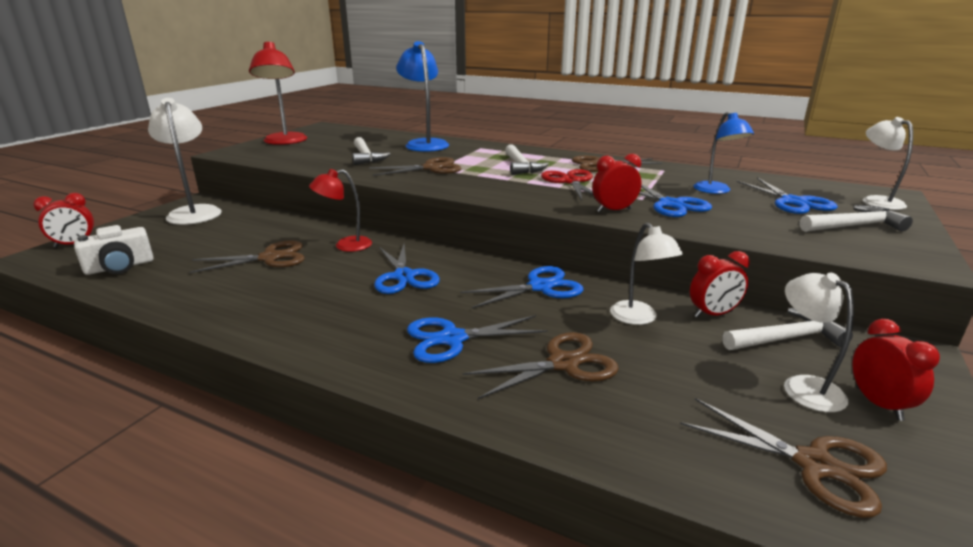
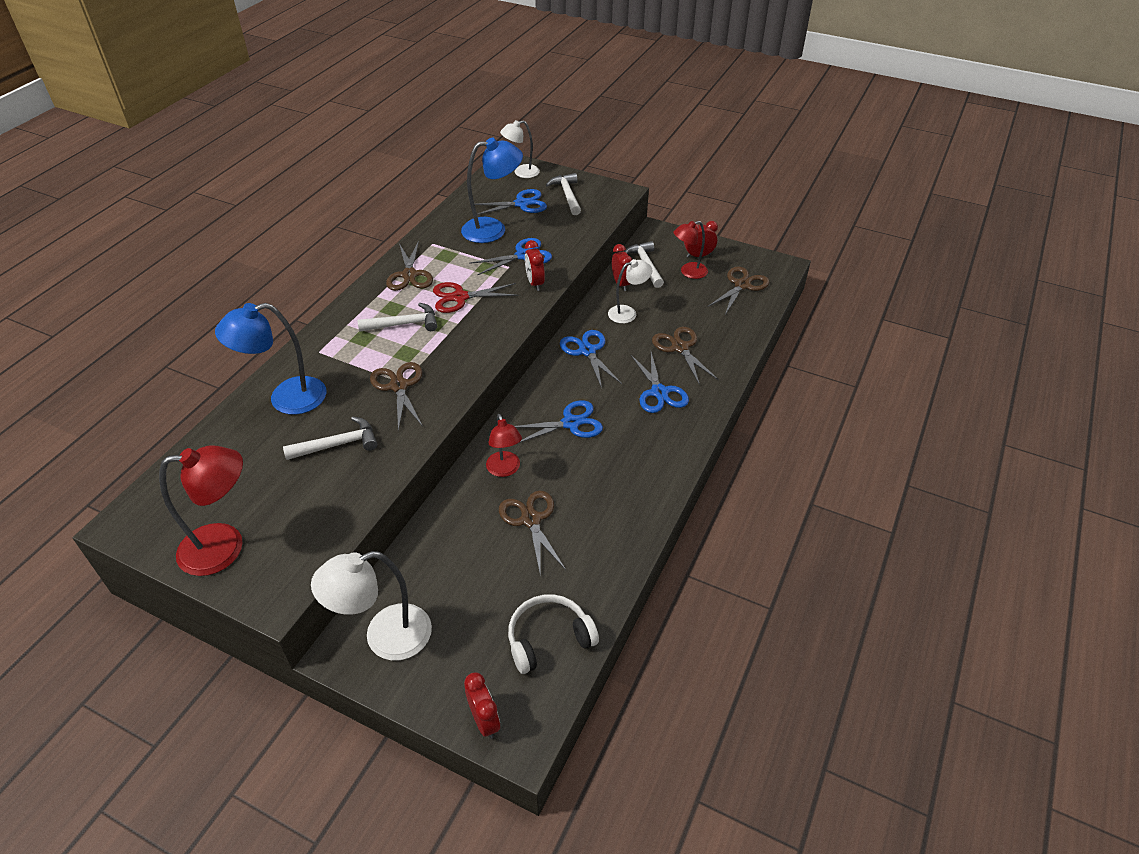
camera: 90 degrees left, 20 degrees up
white camera [74,225,154,275] -> white headphones [508,594,599,674]
blue lamp [694,112,754,194] -> blue lamp [461,138,523,243], size x1.61
white lamp [784,272,854,412] -> red lamp [673,221,708,279]

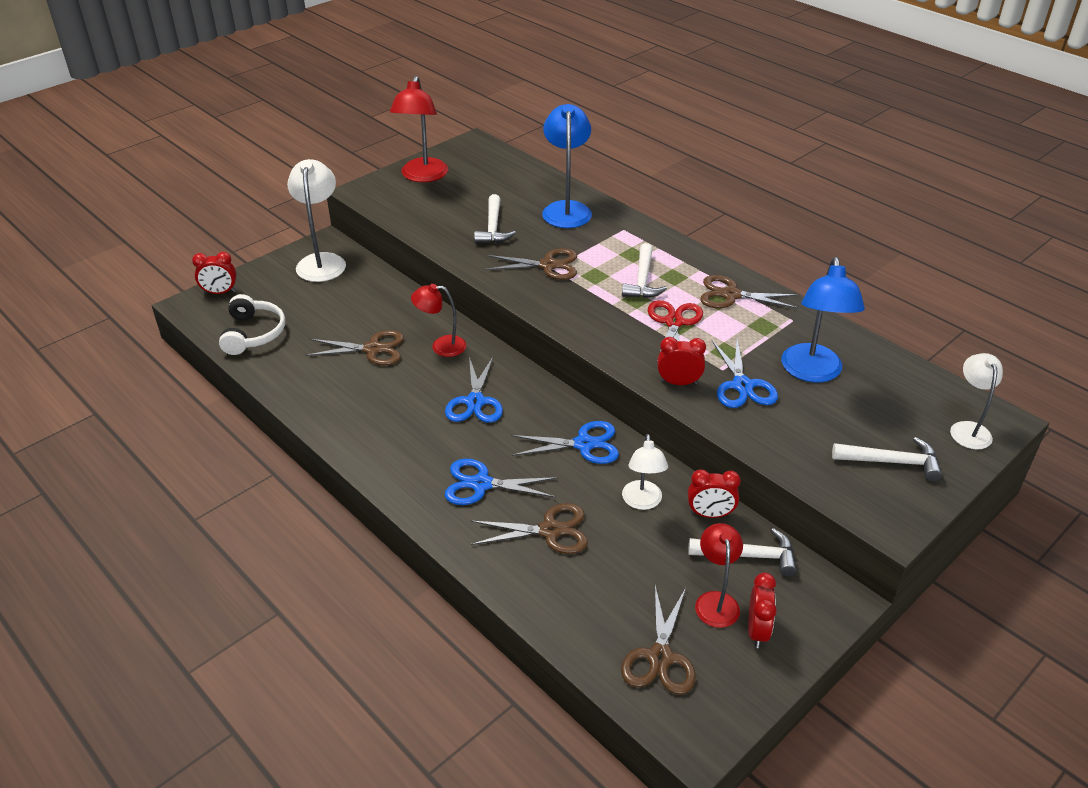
camera: 110 degrees right, 5 degrees down
blue scissors [475,189,547,215] -> none
brown scissors [708,267,769,315] -> brown scissors turned 45 degrees clockwise [621,585,696,695]

